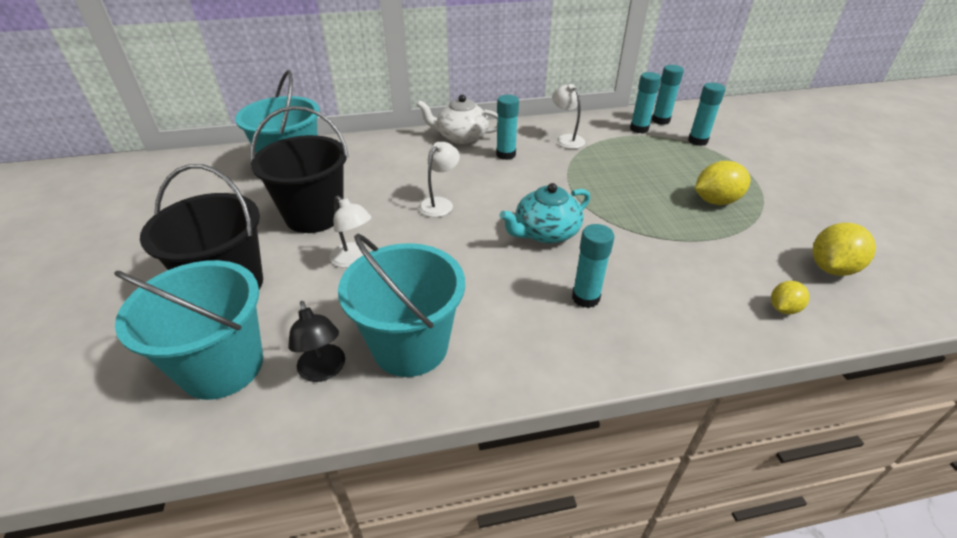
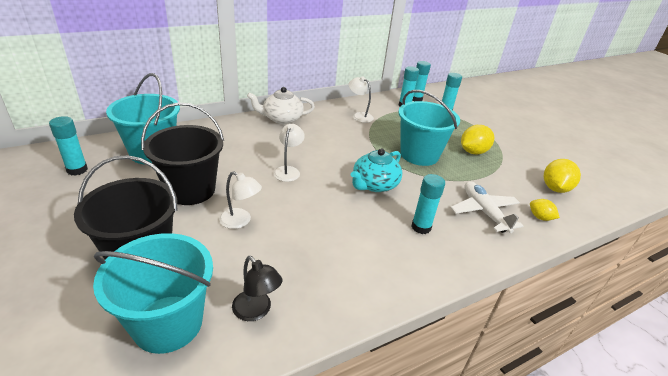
camera: 20 degrees left, 5 degrees down
turquoise bucket [338,234,465,377] -> turquoise bucket moved to [398,90,460,166]
turquoise glue stick [496,95,519,160] -> turquoise glue stick moved to [49,116,88,176]
yellow lemon [771,281,810,314] -> yellow lemon turned 75 degrees counterclockwise [530,199,560,221]
none -> white plane [451,181,523,233]

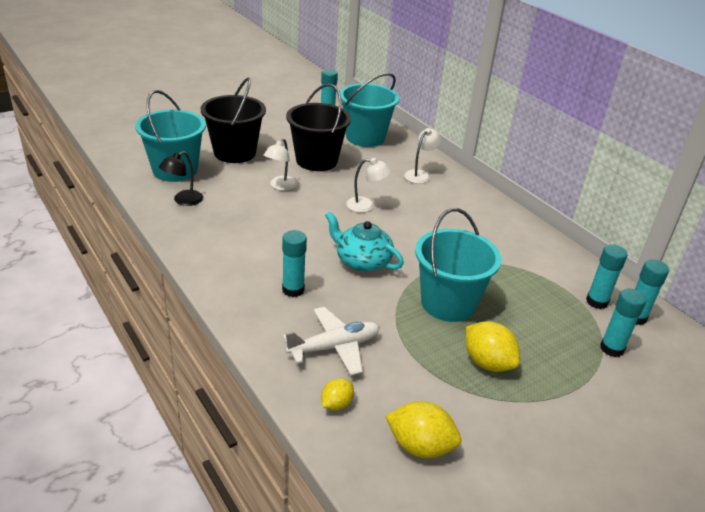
camera: 85 degrees right, 0 degrees up
white teapot [247,87,315,124] -> none
white lamp [349,76,374,123] -> white lamp moved to [404,128,442,184]

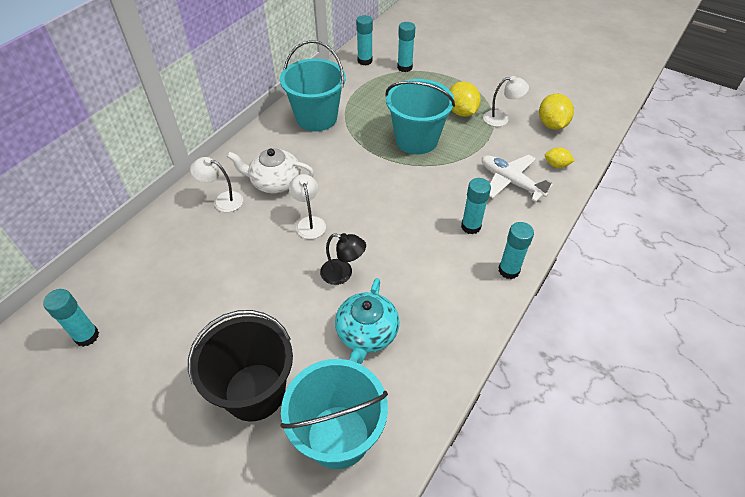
camera: 110 degrees left, 15 degrees up
black lamp [159,151,203,206] -> black lamp moved to [320,233,366,285]
white lamp [264,138,297,191] -> white lamp moved to [483,76,529,127]
black bucket [286,84,351,171] -> none
turquoise teapot [325,212,404,272] -> turquoise teapot moved to [335,278,400,364]
turquoise bucket [340,73,399,147] -> turquoise bucket moved to [280,40,346,131]
yellow lemon [466,321,520,372] -> yellow lemon turned 45 degrees counterclockwise [450,81,481,117]
turquoise glue stick [586,244,628,309] -> turquoise glue stick moved to [499,222,534,279]
none -> white teapot [227,148,314,193]

